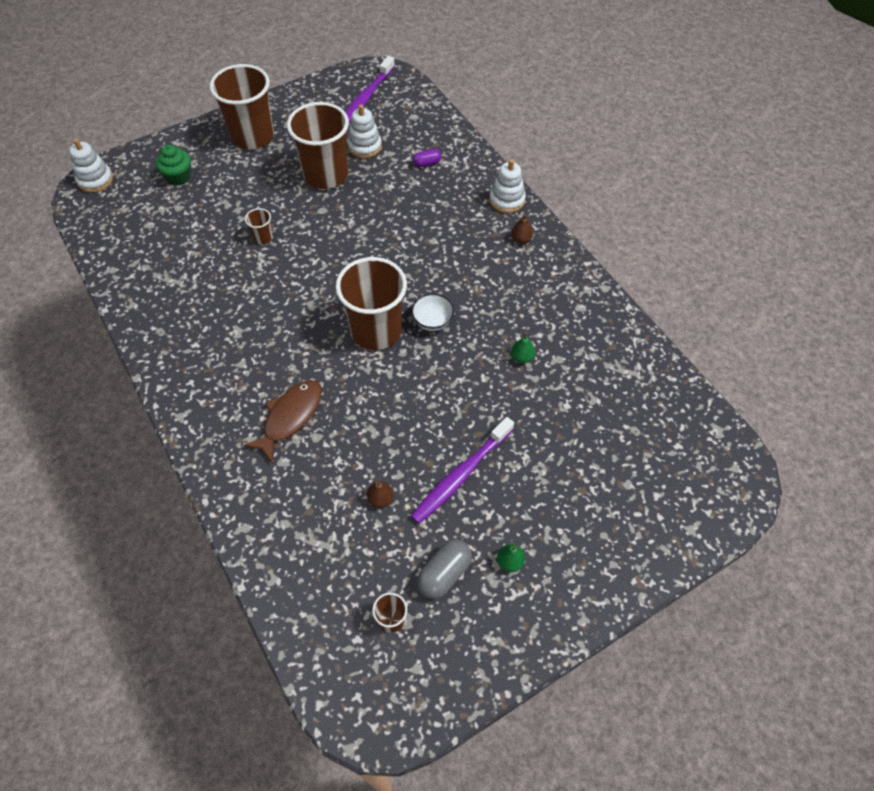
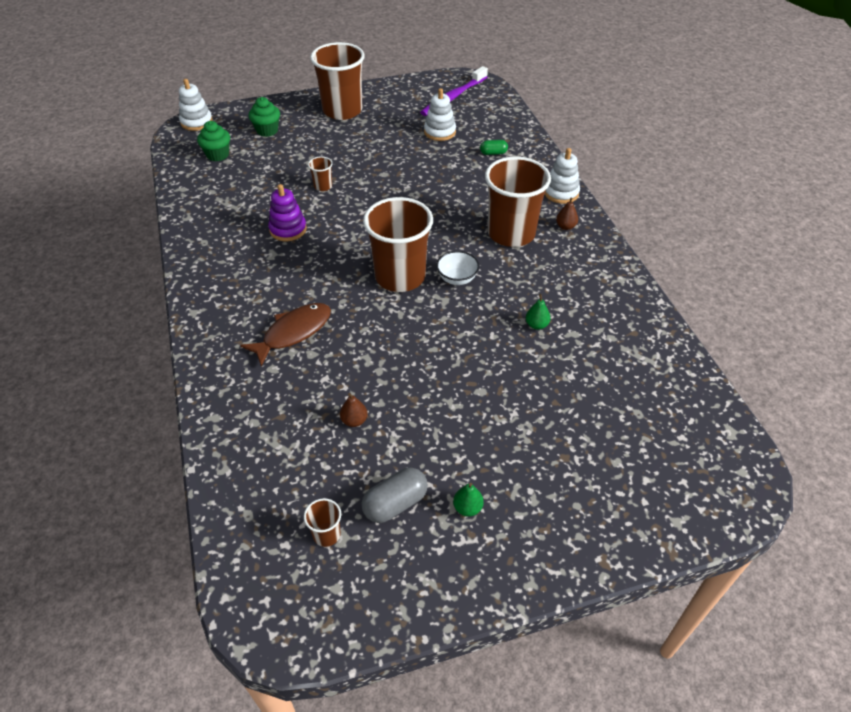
camera: 15 degrees right, 10 degrees down
brown cup [287,102,349,189] -> brown cup moved to [485,157,551,247]
purple toothbrush [411,417,514,524] -> none
purple capsule [413,149,441,167] -> green capsule [480,140,508,155]
none -> green cupcake [197,121,230,161]
none -> purple stacking toy [268,184,307,241]

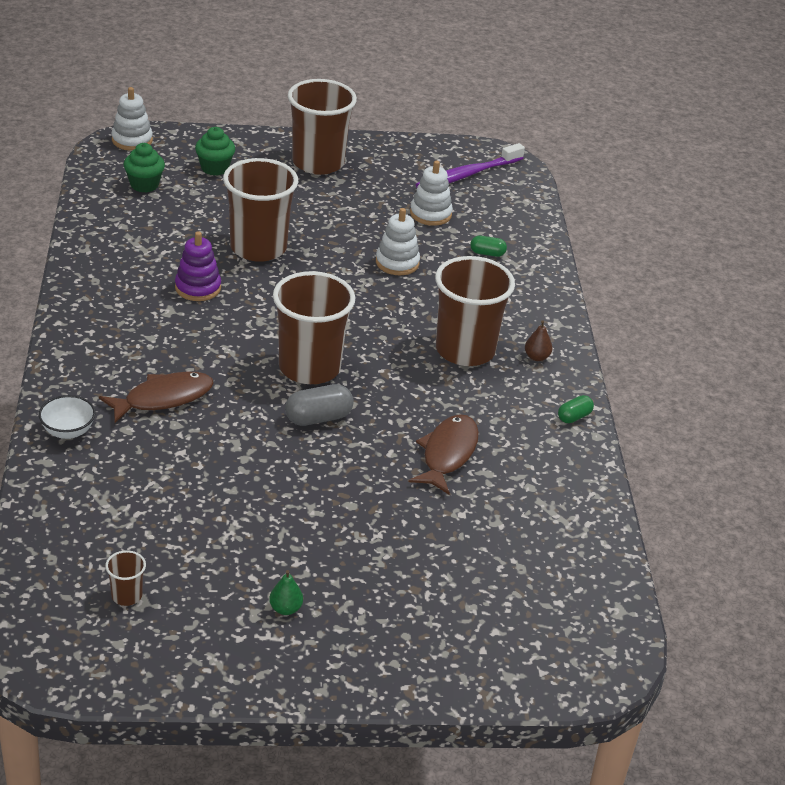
camera: 10 degrees right, 10 degrees down
brown cup [308,156,333,191] -> brown cup [223,158,298,262], size x2.40
brown pear [340,393,368,427] -> none
grey capsule [362,467,428,523] -> grey capsule moved to [285,384,354,426]
white bowl [436,251,480,285] -> white bowl moved to [39,395,96,439]
green pear [526,294,551,330] -> brown fish [409,414,479,494]
white stacking toy [545,148,580,204] -> white stacking toy moved to [376,208,420,275]
none -> green capsule [558,395,594,423]

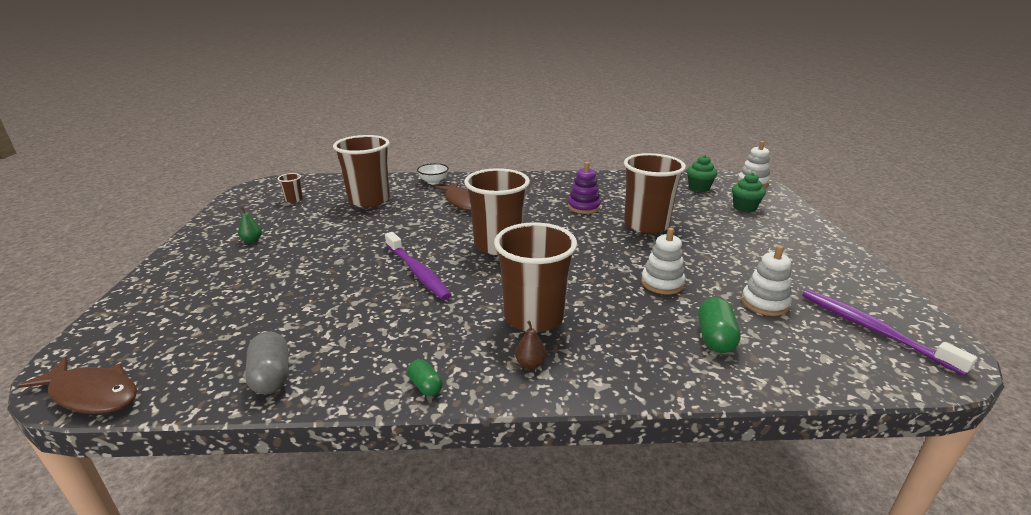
camera: 95 degrees right, 10 degrees down
grey capsule [285,384,354,426] -> grey capsule moved to [245,332,289,394]
brown cup [288,79,357,175] -> brown cup moved to [333,135,390,207]
brown fish [409,414,479,494] -> brown fish moved to [18,357,137,414]
green capsule [470,236,507,257] -> green capsule [698,297,741,353], size x1.65
none -> purple toothbrush [385,232,451,300]

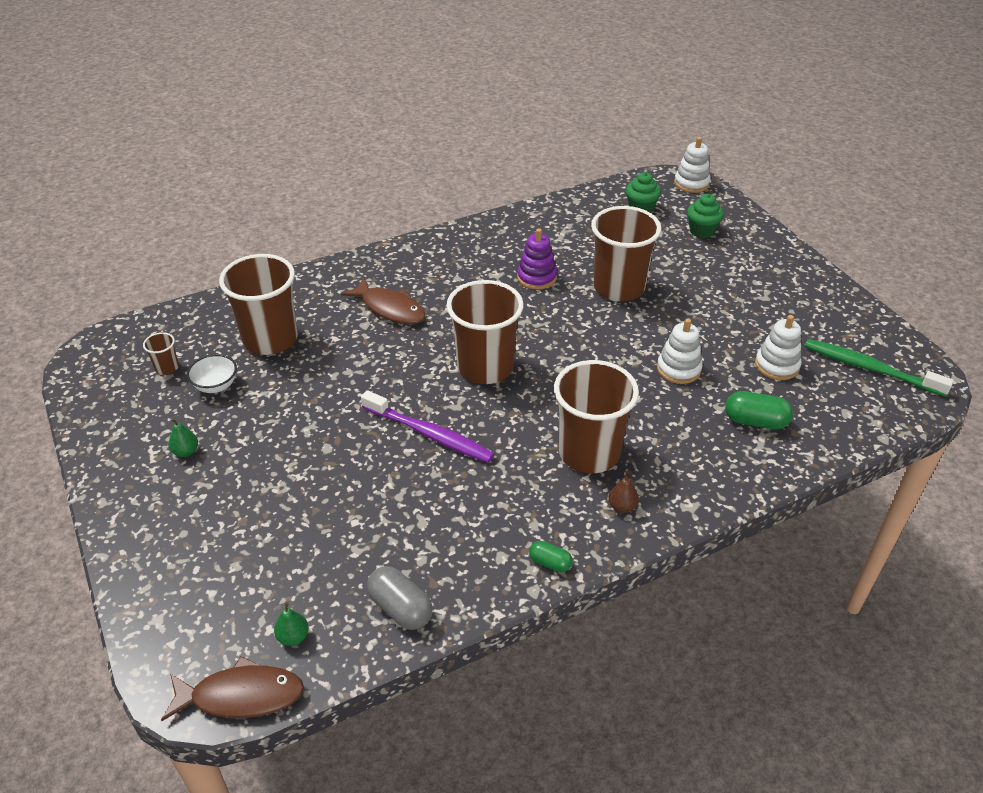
camera: 25 degrees left, 15 degrees up
white bowl [417,163,449,184] -> white bowl moved to [187,354,237,393]
green capsule [698,297,741,353] -> green capsule turned 60 degrees counterclockwise [725,391,793,429]
purple toothbrush [802,290,978,376] -> green toothbrush [805,339,954,397]
none -> green pear [274,602,309,646]

